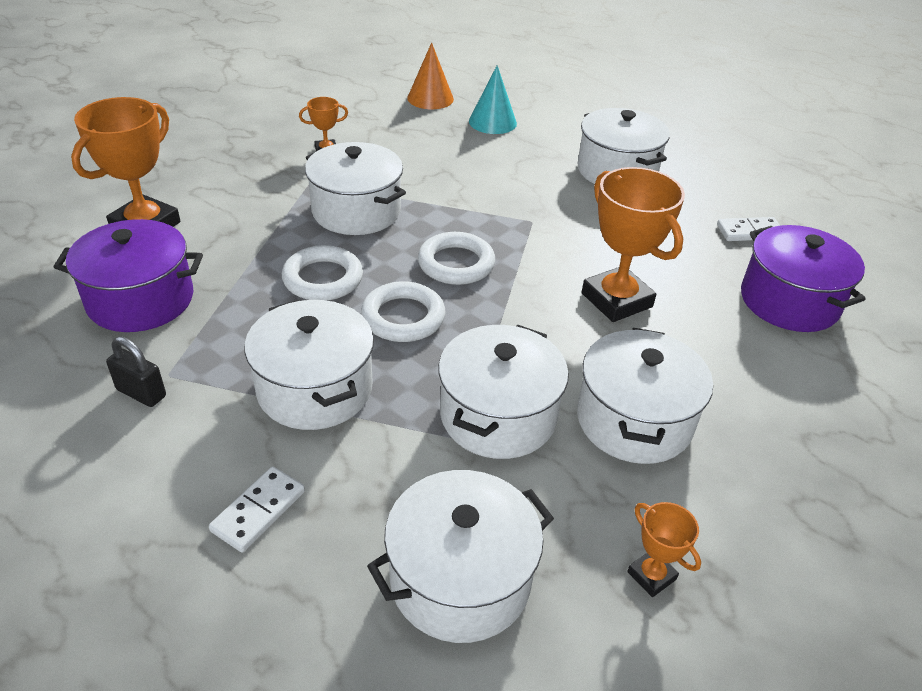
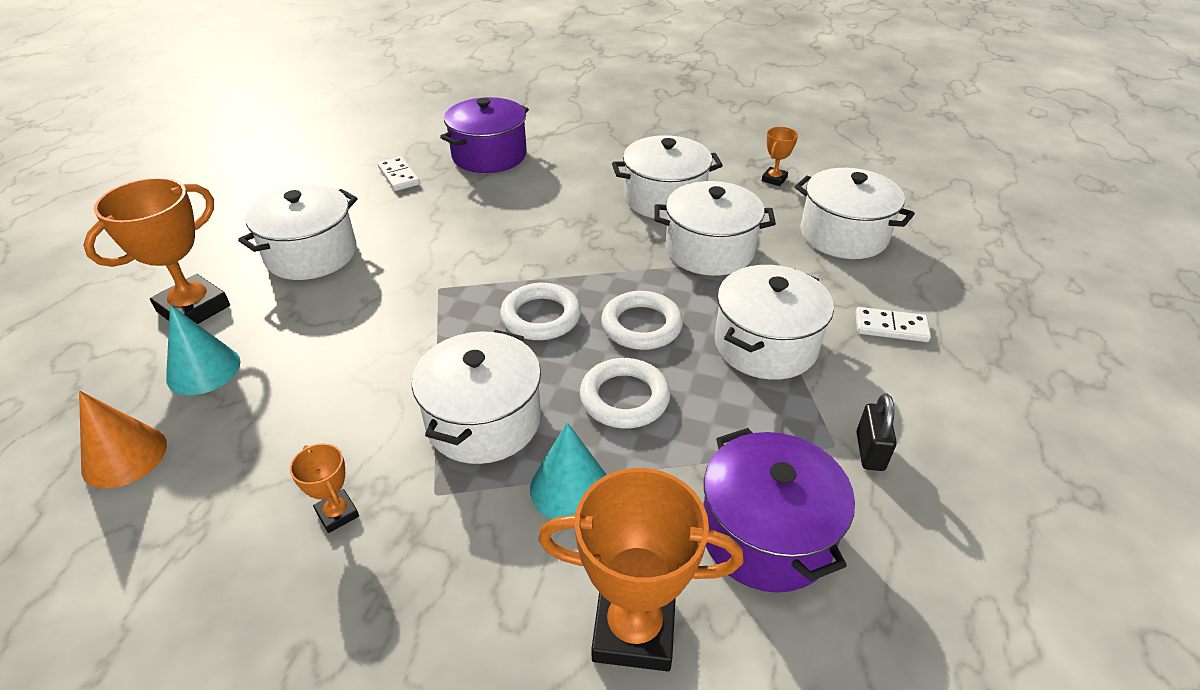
camera: 110 degrees left, 0 degrees up
orange trophy [582,167,685,322] -> orange trophy moved to [83,177,230,324]
none -> turquoise cone [530,422,607,519]

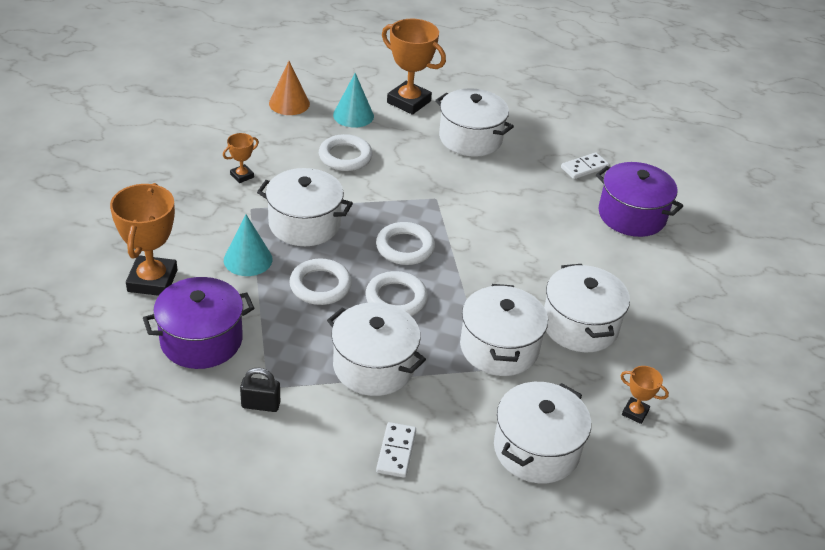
camera: 85 degrees right, 0 degrees up
none -> white ring [319,134,373,171]

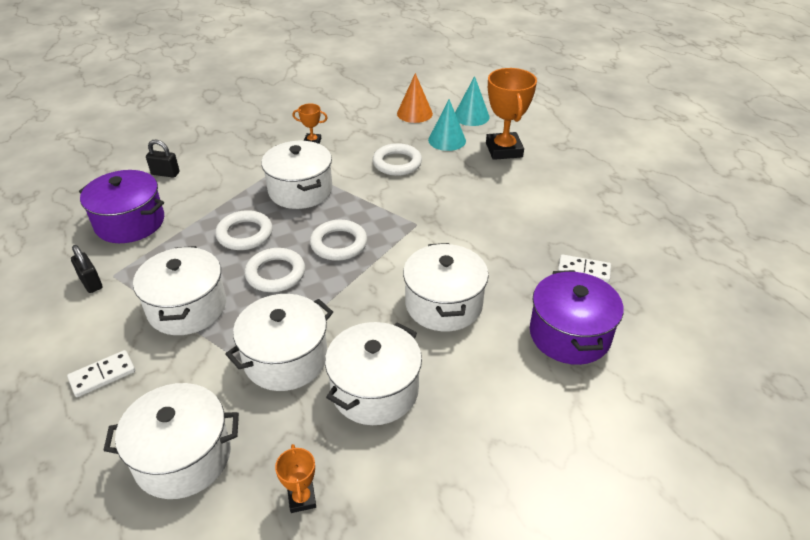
camera: 50 degrees right, 0 degrees up
orange trophy [110,183,177,296] -> black padlock [146,140,180,178]
turquoise cone [224,214,272,276] -> turquoise cone moved to [455,76,490,126]
white pot [435,88,514,157] -> white pot moved to [403,243,489,331]

